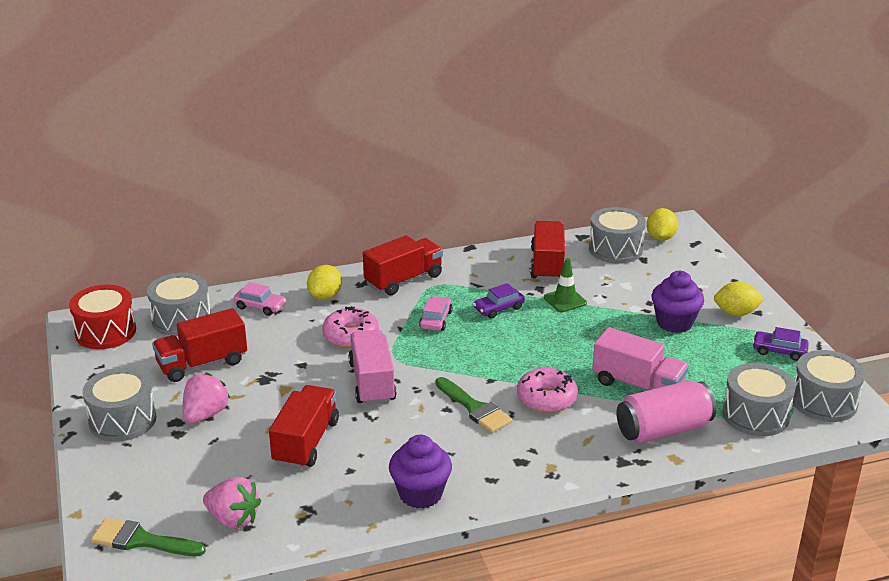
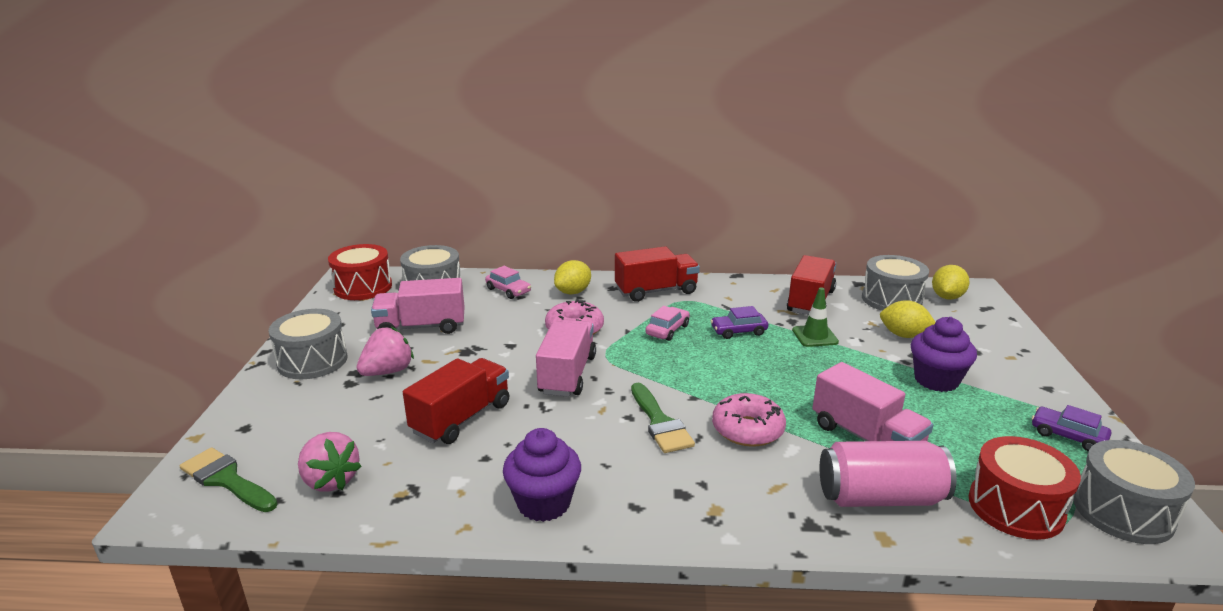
camera: 20 degrees right, 5 degrees down
red truck [152,308,247,382] -> pink truck [371,278,465,334]
yellow lemon [714,281,764,316] -> yellow lemon moved to [880,300,935,338]
grey drum [722,363,796,436] -> red drum [969,436,1081,540]

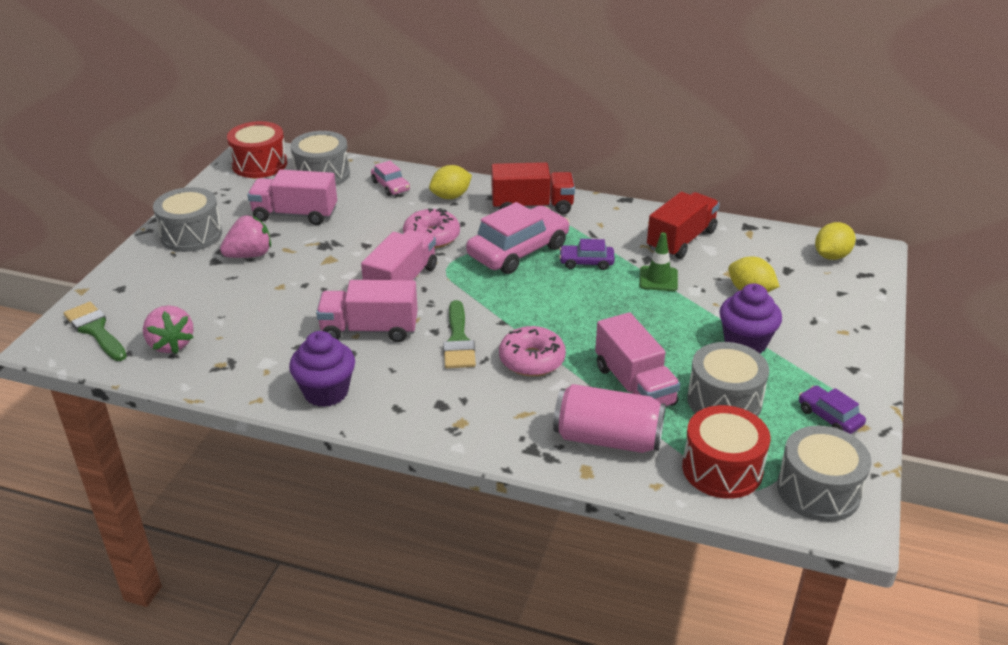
camera: 15 degrees right, 10 degrees up
red truck [403,358,509,444] -> none
pink car [645,306,690,341] -> pink car [466,202,570,274], size x1.98
grey drum [862,255,929,311] -> grey drum moved to [687,342,769,417]
none -> pink truck [316,280,418,342]

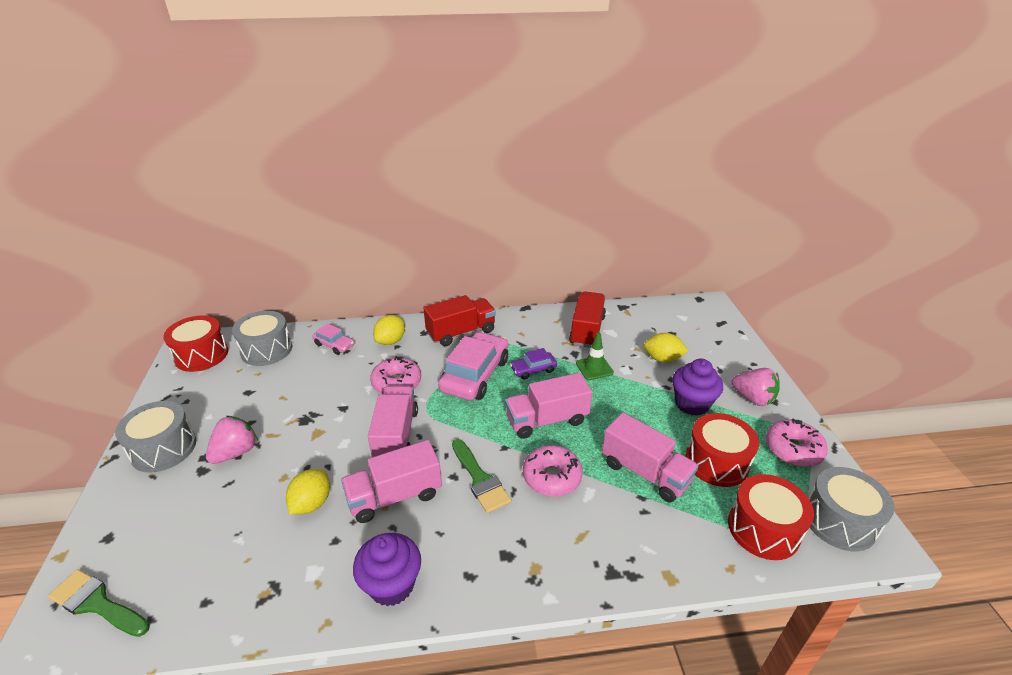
camera: 25 degrees left, 0 degrees up
pink strawberry [143,305,194,354] -> pink strawberry moved to [732,368,780,406]
pink truck [247,169,337,225] -> pink truck moved to [505,373,592,439]
pink can [553,384,666,453] -> none
grey drum [687,342,769,417] -> red drum [685,413,759,487]
purple car [799,385,866,434] -> pink donut [765,418,828,467]
yellow lemon [815,222,856,260] -> yellow lemon moved to [286,469,330,515]

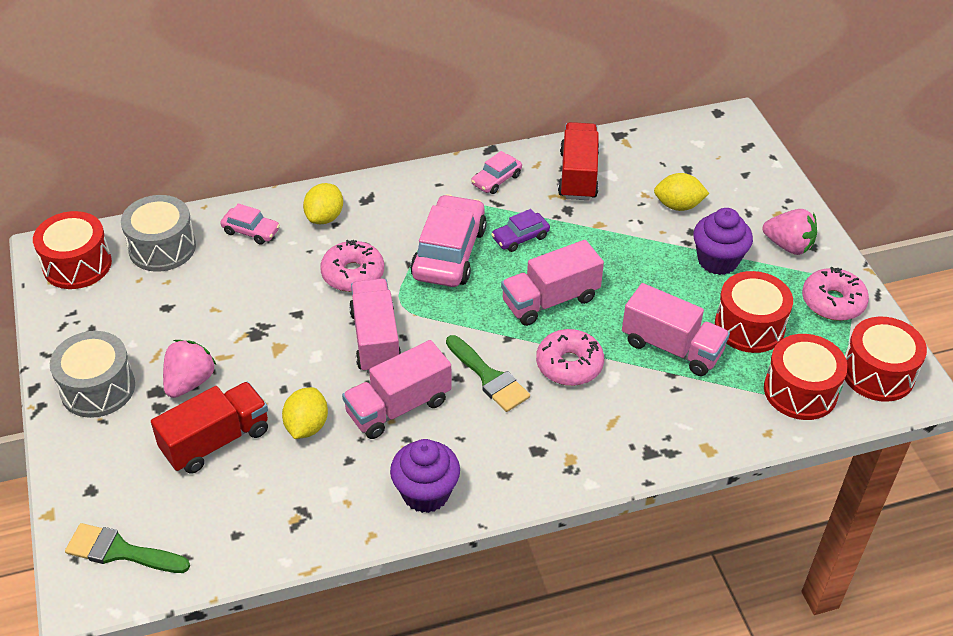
camera: 10 degrees left, 10 degrees up
red truck [423,295,496,346] -> red truck moved to [151,382,268,474]
green traffic cone [576,333,614,380] -> none
grey drum [808,467,895,551] -> red drum [845,316,927,402]
none -> pink car [471,151,522,194]

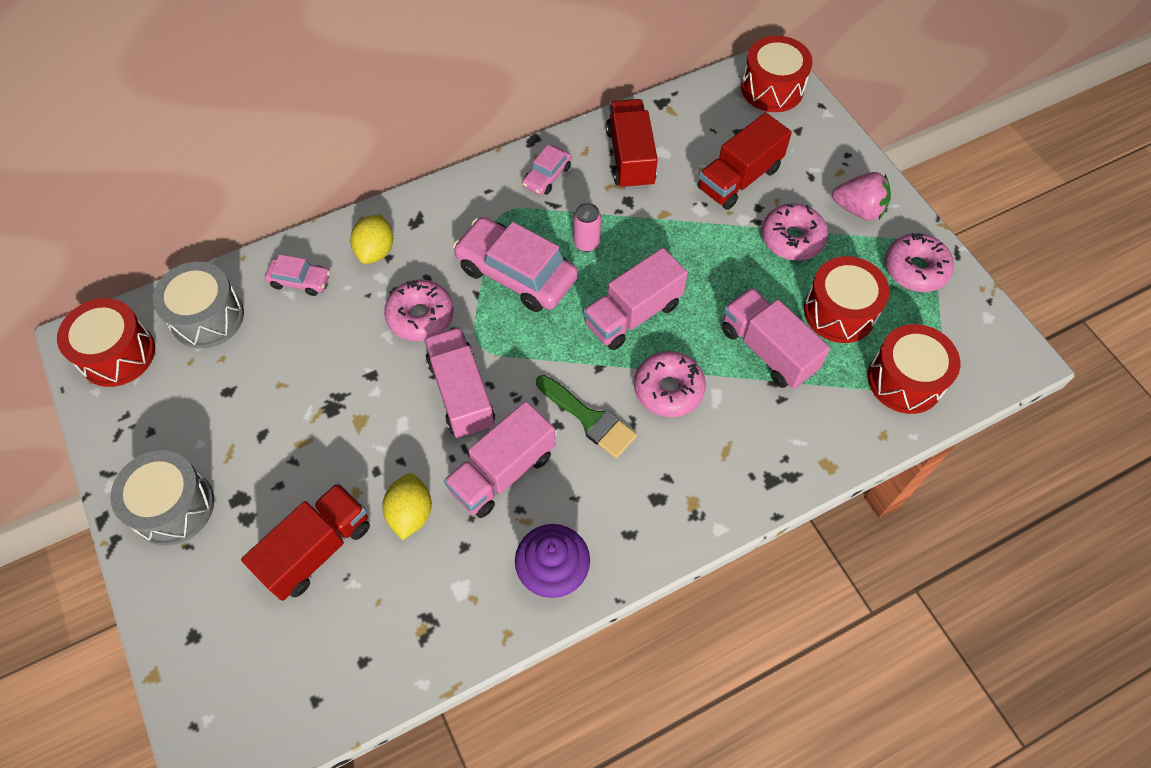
camera: 10 degrees left, 15 degrees up
green brush [65,523,190,573] -> none
pink strawberry [163,340,216,398] -> none
pink car [410,194,487,287] -> pink car turned 60 degrees counterclockwise [453,217,578,312]
purple car [491,209,550,252] -> pink can [573,203,601,252]
pink truck [622,283,730,376] -> pink truck turned 150 degrees counterclockwise [722,288,830,389]
yellow lemon [654,173,709,211] -> red truck [698,113,792,210]
purple cupcake [693,208,753,275] -> pink donut [762,203,828,261]
red drum [845,316,927,402] -> red drum moved to [741,36,813,112]

